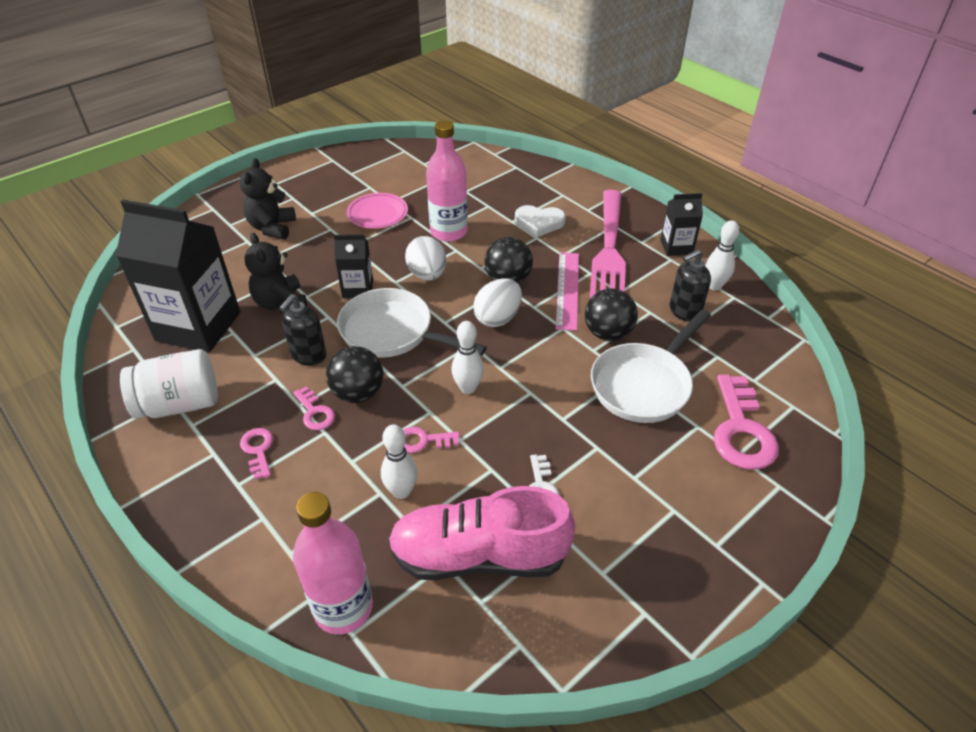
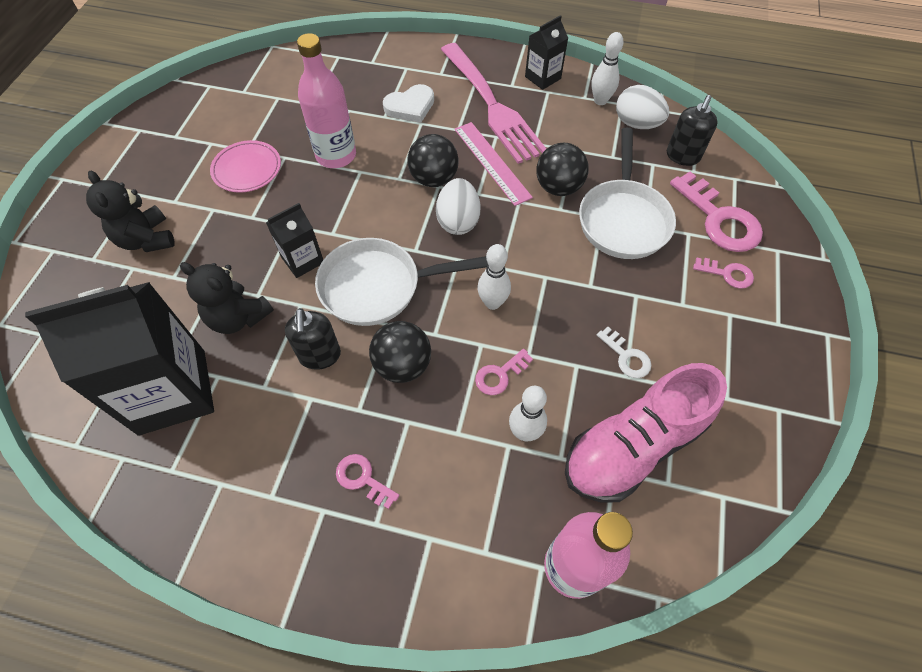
camera: 35 degrees left, 15 degrees up
white jar [120,349,218,419] -> none
pink key [293,387,335,430] -> pink key moved to [693,258,754,289]
white egg [405,236,446,281] -> white egg moved to [616,85,669,129]
black soap dispenser [670,249,711,322] -> black soap dispenser moved to [667,95,718,166]

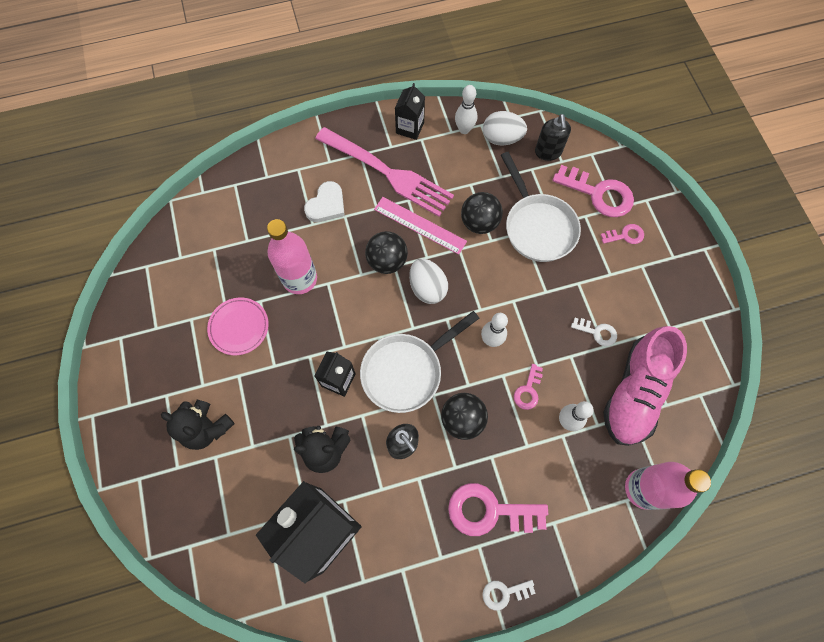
camera: 30 degrees left, 10 degrees up
pink key [336,454,399,509] -> pink key [448,483,548,536], size x1.94
none -> white key [482,580,536,611]

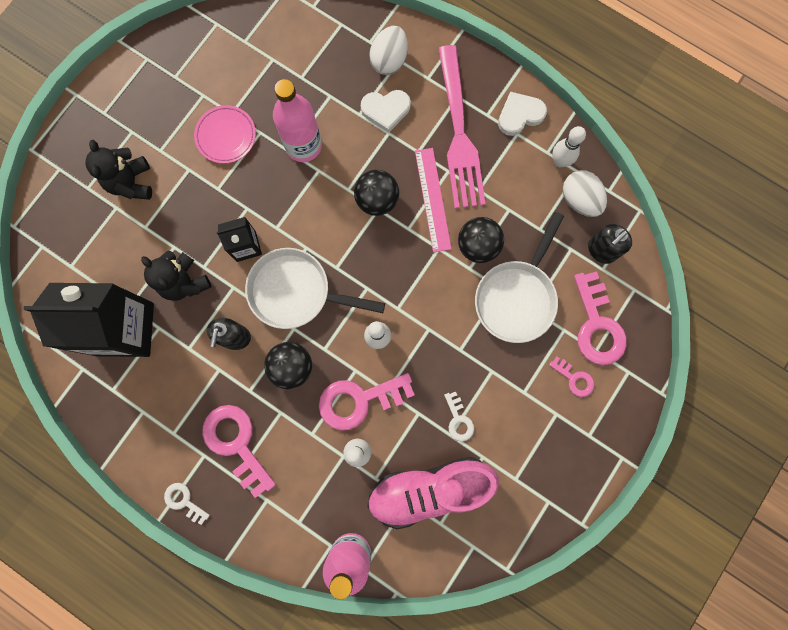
camera: 50 degrees right, 10 degrees up
black carton [395,83,425,140] -> white heart [498,92,547,136]
white egg [409,259,448,304] -> white egg moved to [369,26,408,75]
pink key [514,364,543,410] -> pink key [319,373,415,431], size x1.94

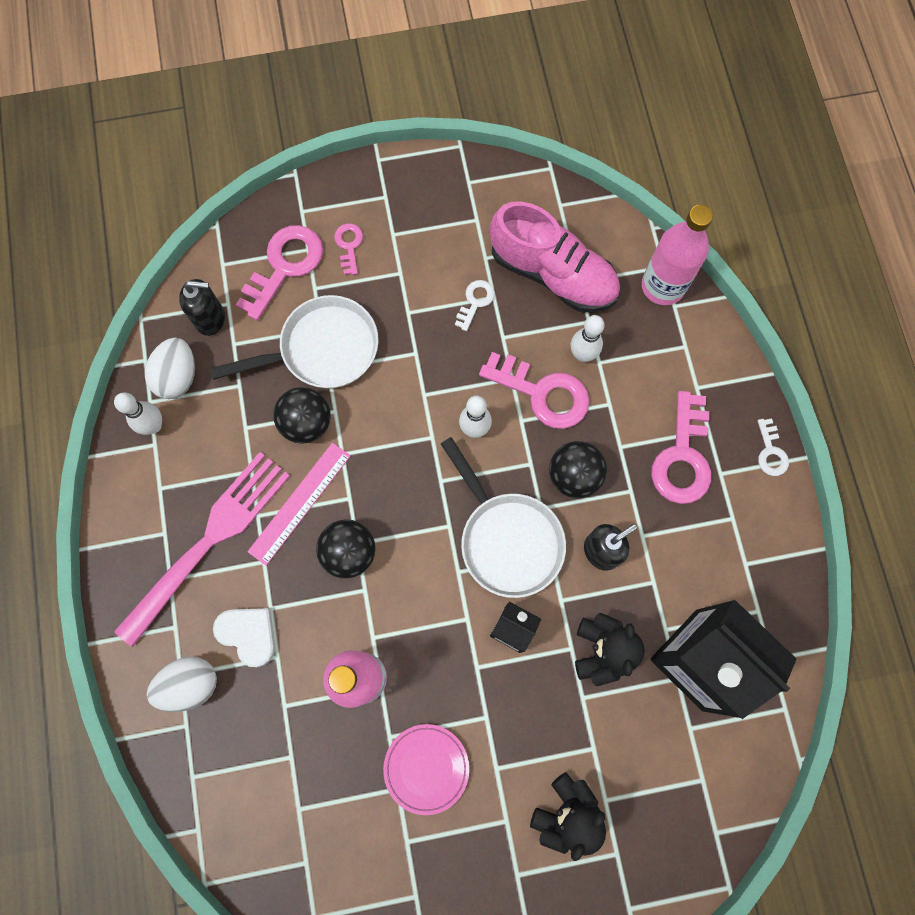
camera: 135 degrees left, 5 degrees down
white heart [498,92,547,136] -> none

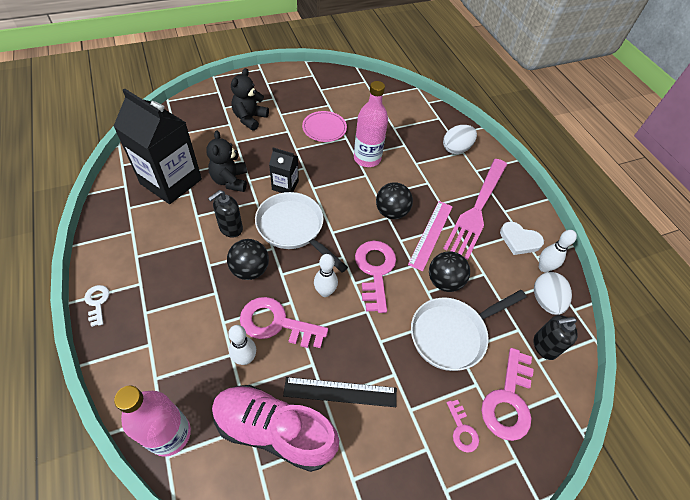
camera: 165 degrees right, 20 degrees down
white heart [213,608,275,667] -> white heart moved to [500,222,544,255]
white key [455,280,495,331] -> black ruler [283,377,397,407]
pink key [651,391,711,504] -> pink key moved to [355,241,396,313]

